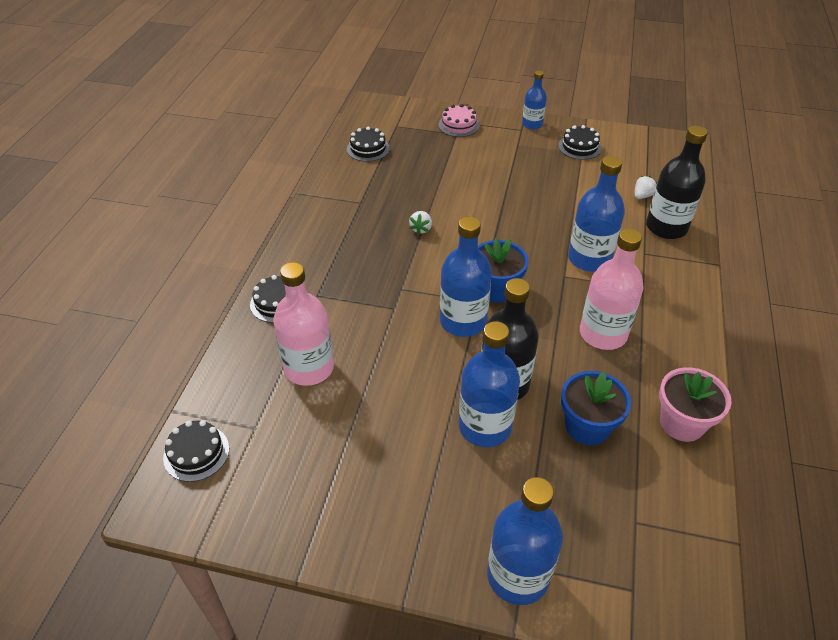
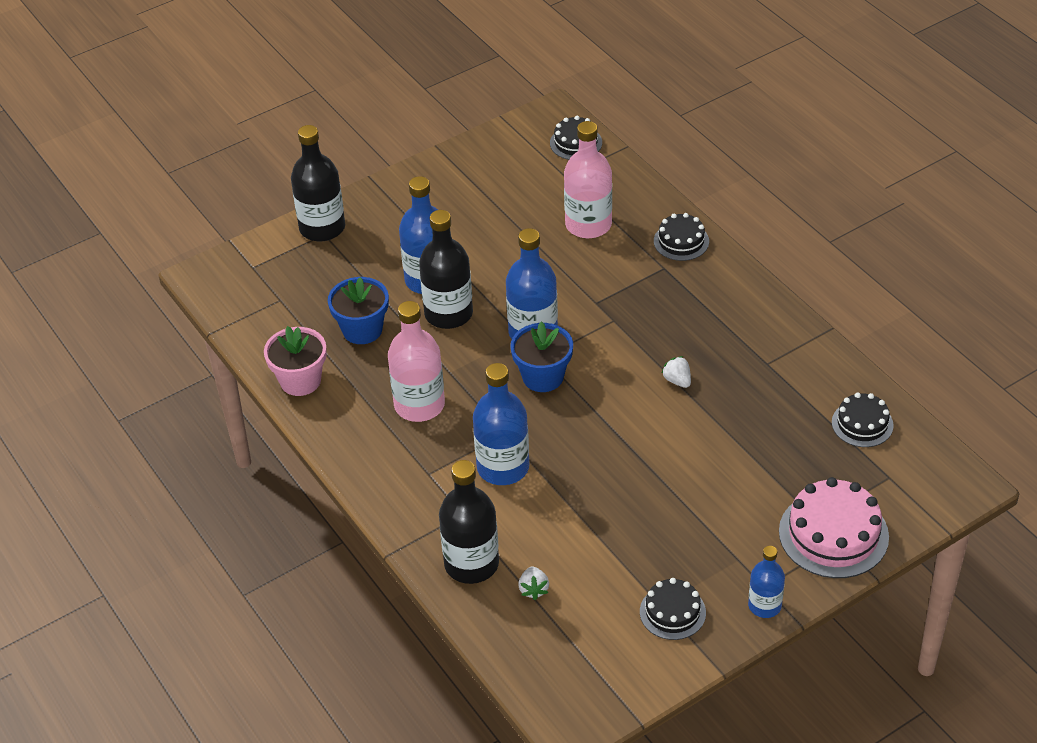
camera: 135 degrees right, 0 degrees up
pink cake [438,104,480,137] -> pink cake [779,477,889,578], size x1.70
blue bottle [487,477,563,605] -> black bottle [291,125,345,241]

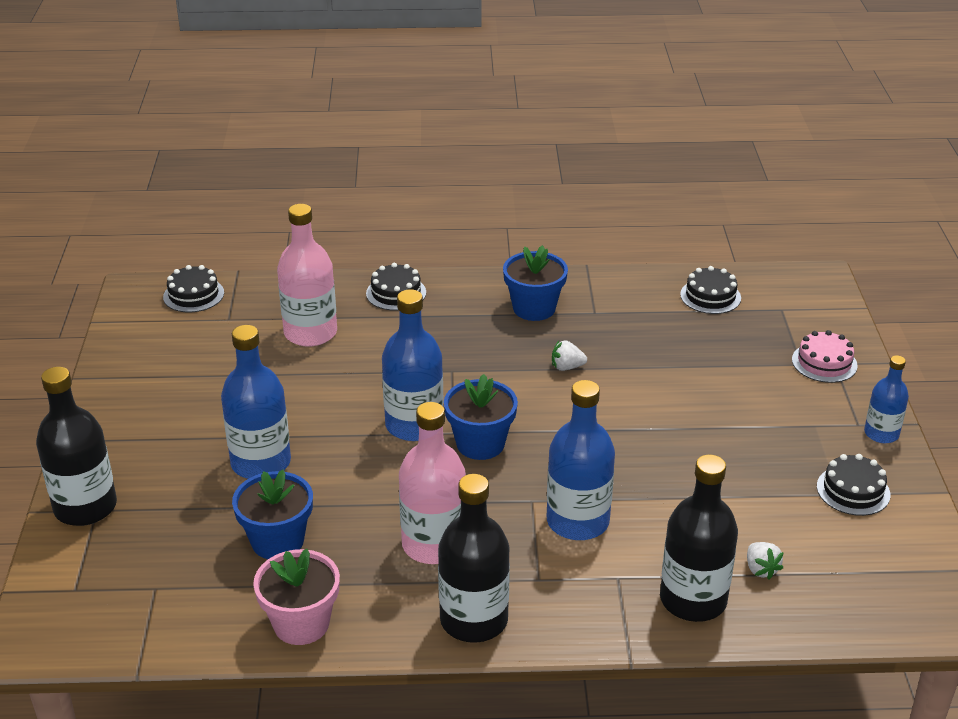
camera: 60 degrees left, 10 degrees down
black bottle [419,210,473,329] -> black bottle moved to [438,474,510,643]
white strawberry [518,566,549,600] -> white strawberry turned 45 degrees clockwise [747,542,784,580]
pink cake [779,477,889,578] -> pink cake [792,330,858,383], size x0.59
none -> blue flower pot [503,245,568,321]

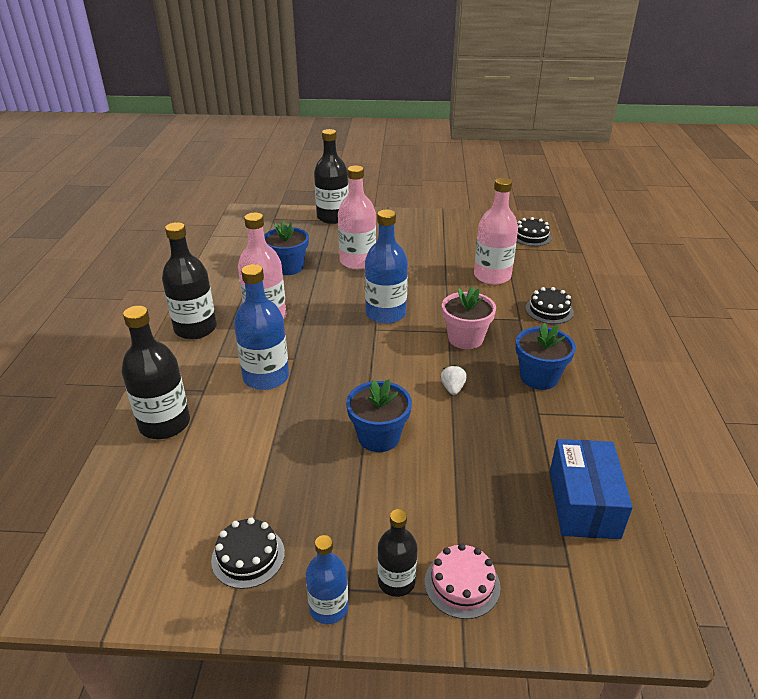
camera: 95 degrees right, 0 degrees up
blue bottle [221,325,291,479] -> pink bottle [338,166,376,269]
pink flower pot [253,549,340,645] -> pink flower pot moved to [442,286,496,349]
blue flower pot [444,374,518,460] -> blue flower pot moved to [346,379,412,452]
black cake [680,266,741,314] -> blue box [550,439,633,539]
white strawberry [747,542,784,580] -> none
none -> black bottle [377,509,418,597]

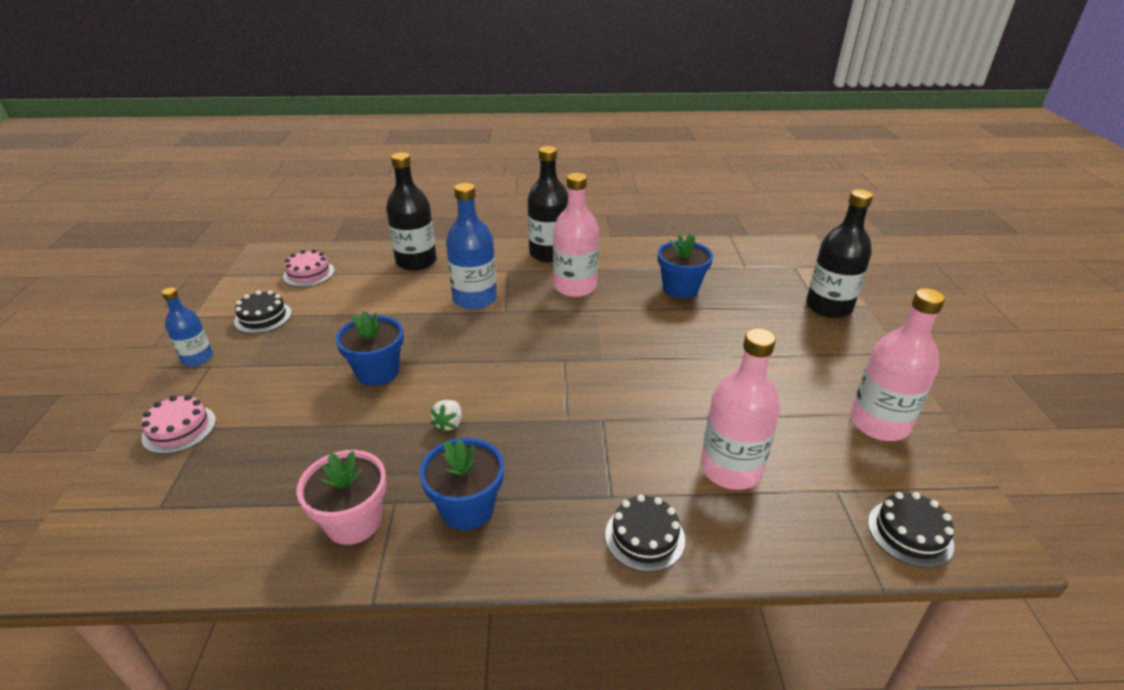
camera: 85 degrees right, 0 degrees up
pink bottle [338,166,376,269] -> pink bottle moved to [850,288,945,441]
blue bottle [365,209,408,324] -> none
black bottle [377,509,418,597] -> none
white strawberry [441,365,467,395] -> white strawberry turned 105 degrees clockwise [430,400,462,433]
pink flower pot [442,286,496,349] -> pink flower pot moved to [297,450,387,545]
blue box [550,439,633,539] -> none
none -> pink cake [283,250,335,287]

